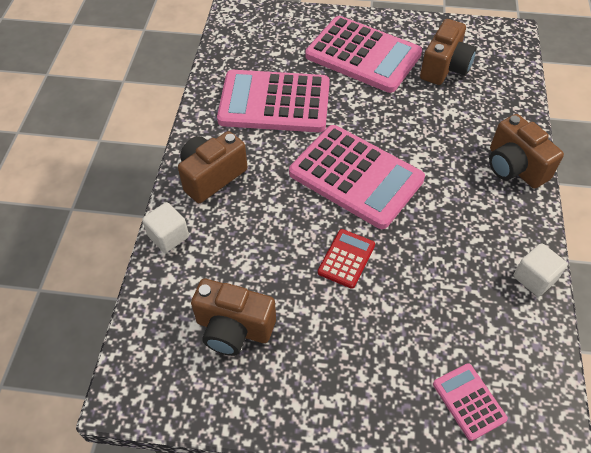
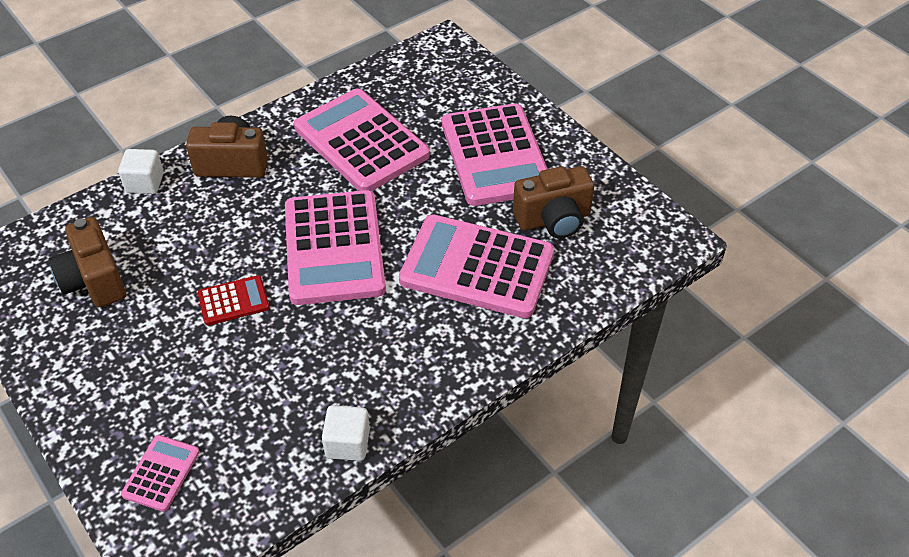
camera: 45 degrees right, 5 degrees down
brown camera [489,114,564,189] -> none
none -> pink calculator [399,214,554,318]

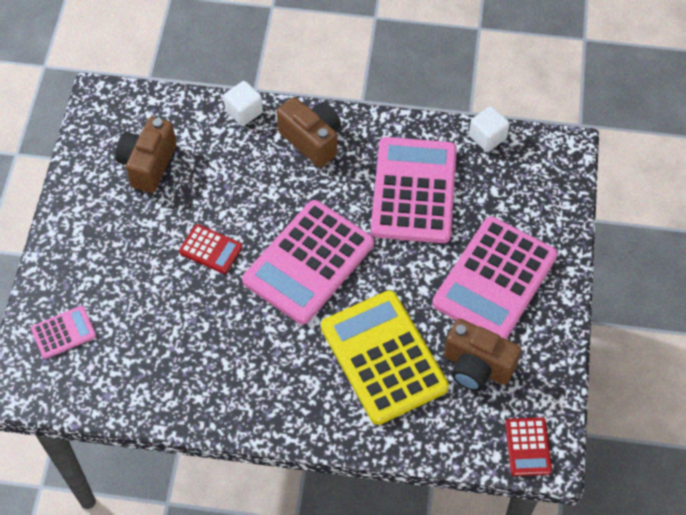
camera: 45 degrees right, 10 degrees up
white cube [322,405,370,461] -> white cube moved to [469,106,510,152]
pink calculator [399,214,554,318] -> yellow calculator [321,290,449,425]
none -> red calculator [505,417,552,476]

